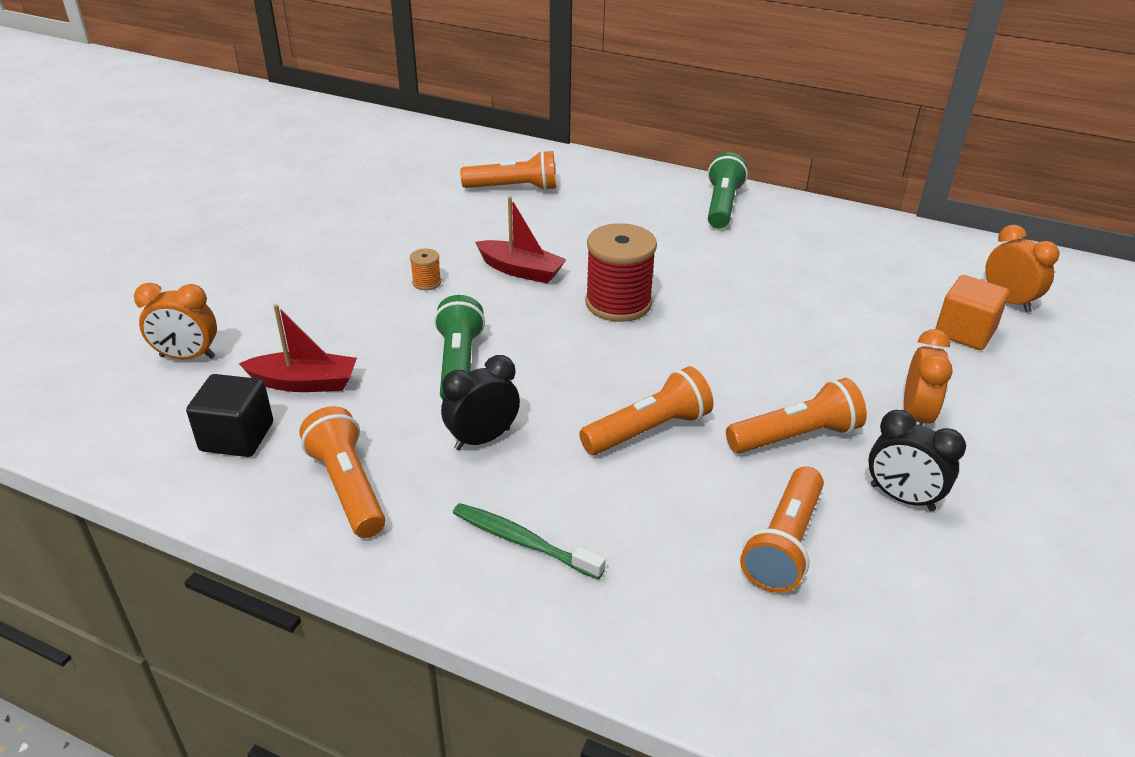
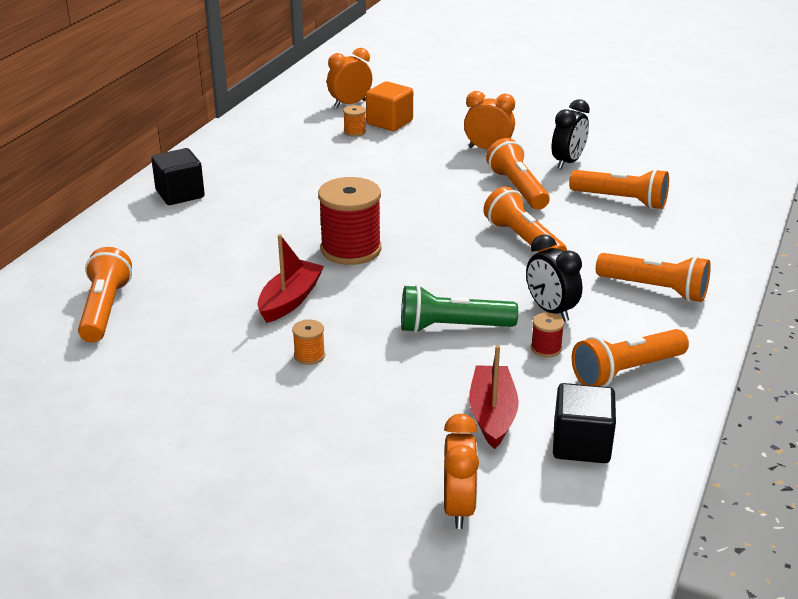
camera: 90 degrees left, 5 degrees down
green toothbrush [453,503,606,580] -> orange flashlight [596,253,711,302]
green flashlight [708,152,748,229] -> black cube [151,148,205,205]
none -> orange spool [343,105,366,137]
none -> red spool [531,313,564,357]

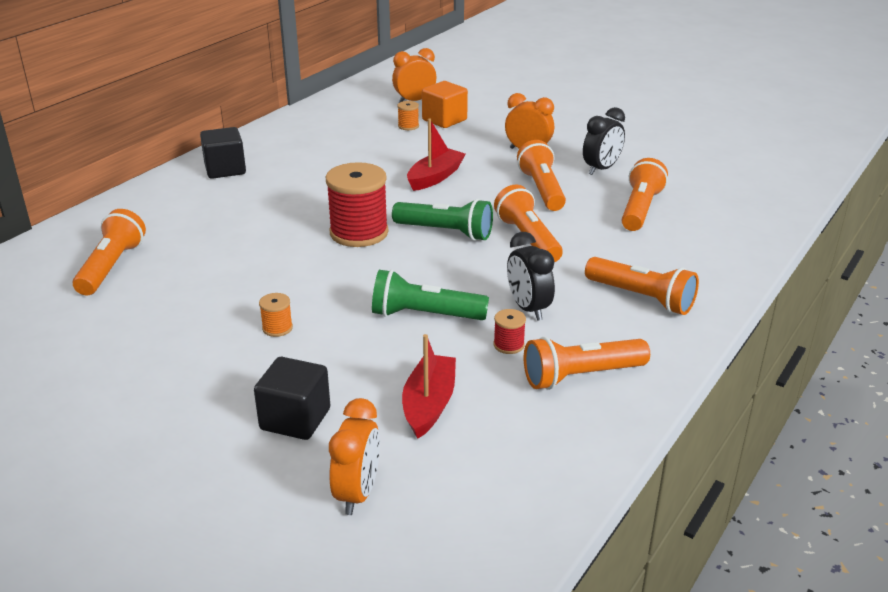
camera: 10 degrees right, 0 degrees up
red boat [257,234,324,323] -> red boat moved to [407,119,466,191]
black cube [553,383,616,463] -> black cube moved to [254,357,330,440]
orange flashlight [569,169,669,209] -> orange flashlight turned 105 degrees counterclockwise [622,158,668,231]
none -> green flashlight [392,199,493,241]

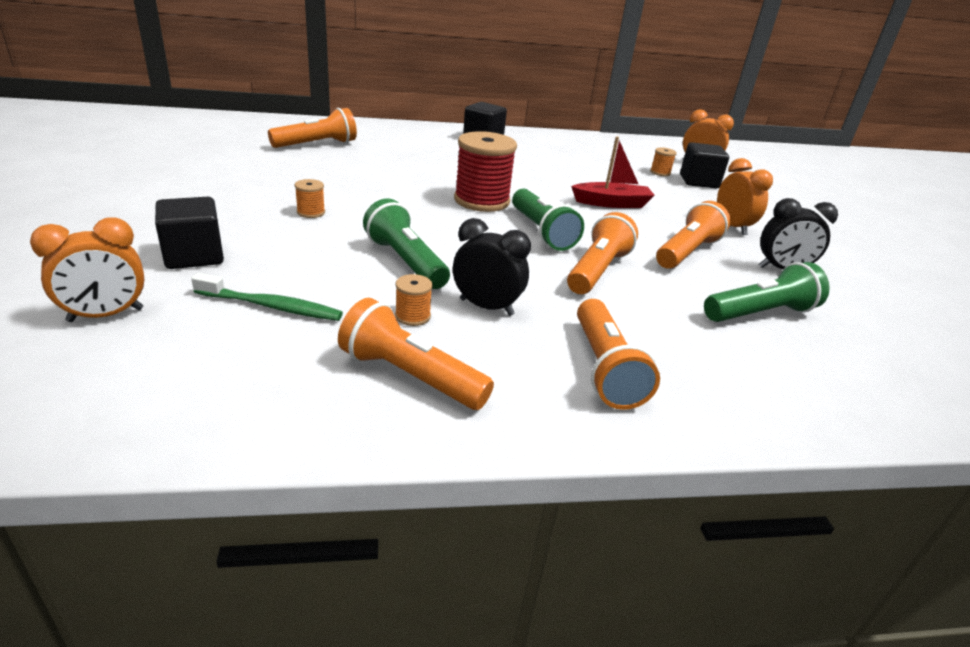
camera: 45 degrees right, 0 degrees up
red boat [402,334,456,439] -> green toothbrush [191,273,343,321]
orange cube [422,81,468,128] -> black cube [680,142,729,189]
red spool [494,309,526,354] -> orange spool [395,274,433,326]
black clock [507,232,555,321] -> black clock turned 90 degrees clockwise [453,218,531,316]
orange flashlight [622,158,668,231] -> green flashlight [704,262,830,322]

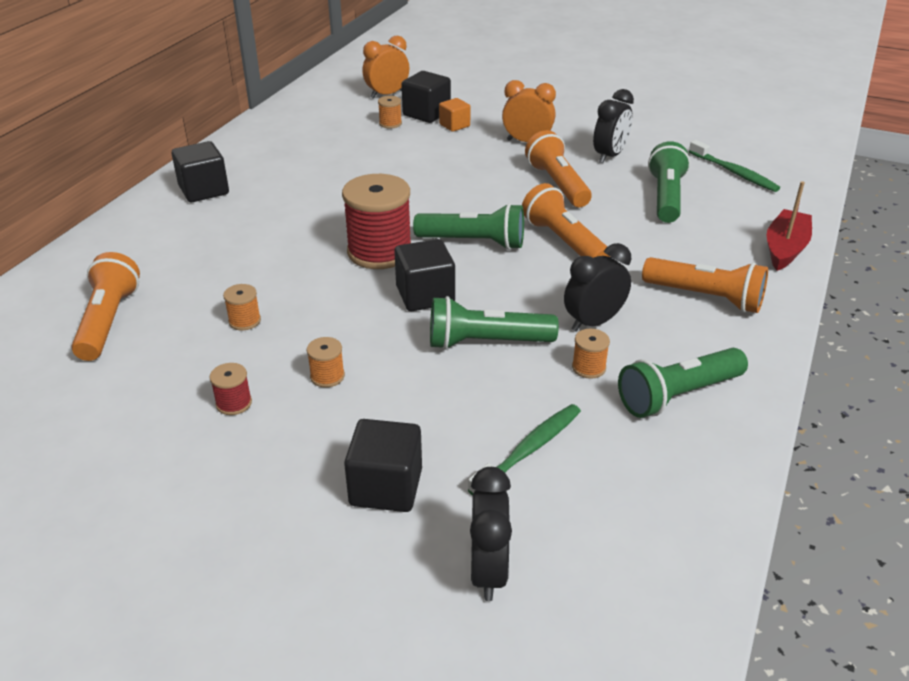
camera: 55 degrees left, 5 degrees up
orange clock [30,218,145,322] -> black clock [470,467,512,601]
orange flashlight [338,298,494,410] -> green flashlight [618,348,748,418]
red boat [571,136,655,208] -> red boat moved to [767,181,812,271]
none -> red spool [210,363,252,415]
none -> orange spool [223,284,261,330]
none -> black cube [394,239,455,311]
none -> orange cube [439,98,471,132]
none -> green toothbrush [689,140,780,192]

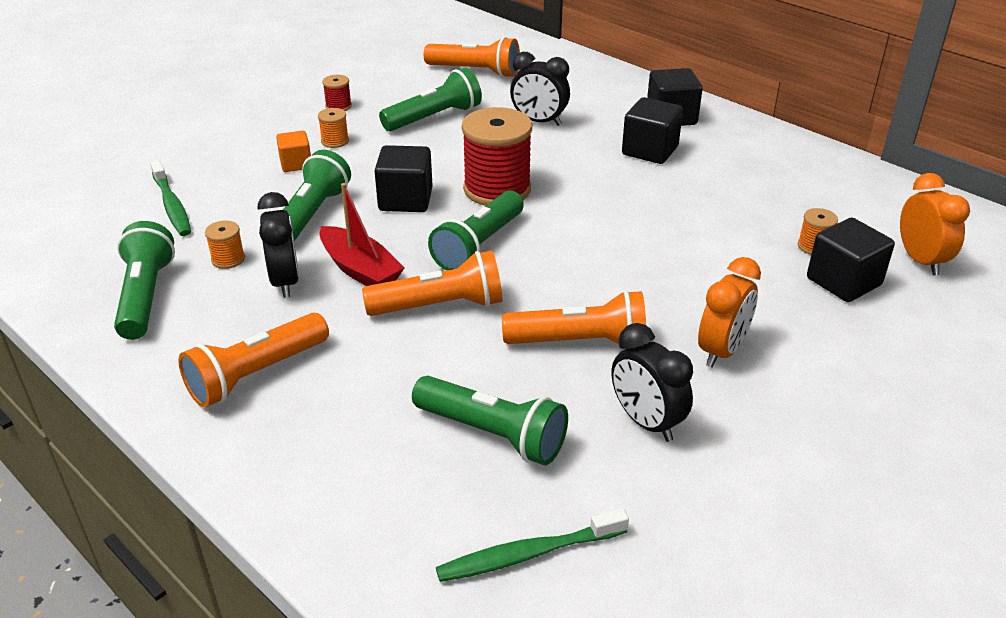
camera: 110 degrees right, 0 degrees up
orange spool [223,284,261,330] -> green flashlight [379,68,482,131]
black cube [344,419,422,512] -> black cube moved to [622,97,683,164]
orange cube [439,98,471,132] -> orange cube moved to [276,131,311,172]
black clock [470,467,512,601] -> black clock moved to [510,52,570,126]
red boat [767,181,812,271] -> red boat moved to [319,183,405,286]

